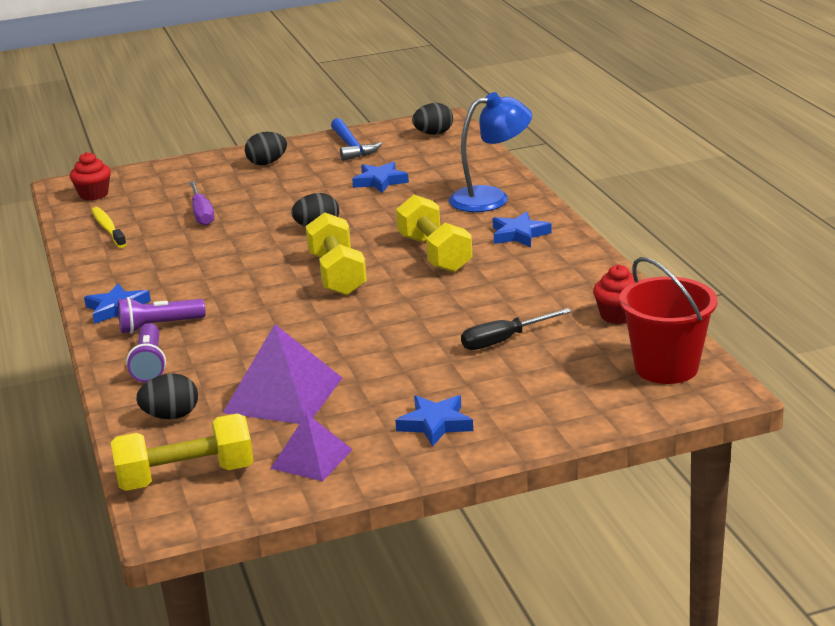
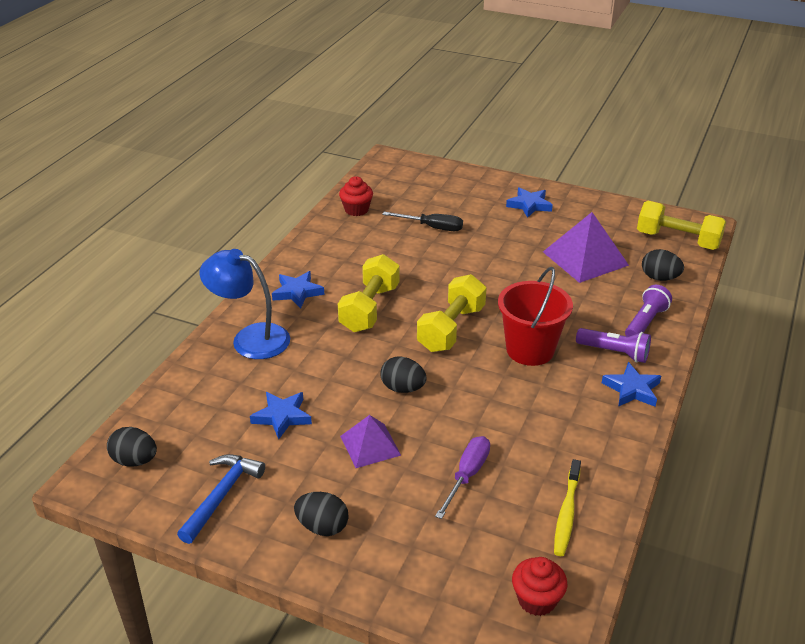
camera: 140 degrees left, 10 degrees up
purple pyramid [270,414,353,481] -> purple pyramid moved to [340,415,401,468]
red bucket [619,257,718,384] -> red bucket moved to [498,267,573,366]

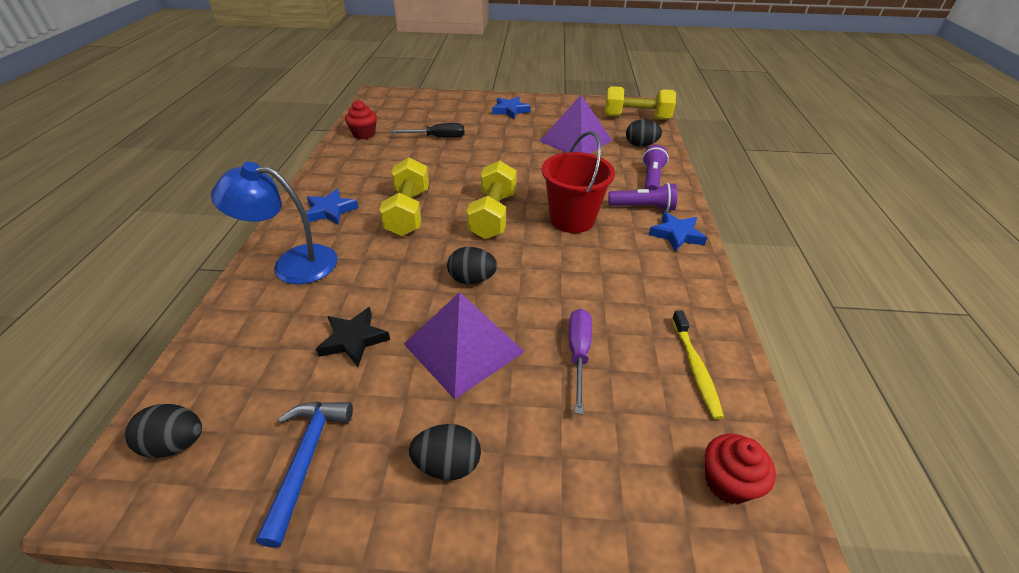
camera: 20 degrees left, 5 degrees up
blue star [250,392,312,439] -> black star [316,307,390,367]
purple pyramid [340,415,401,468] -> purple pyramid [404,292,525,399], size x1.63

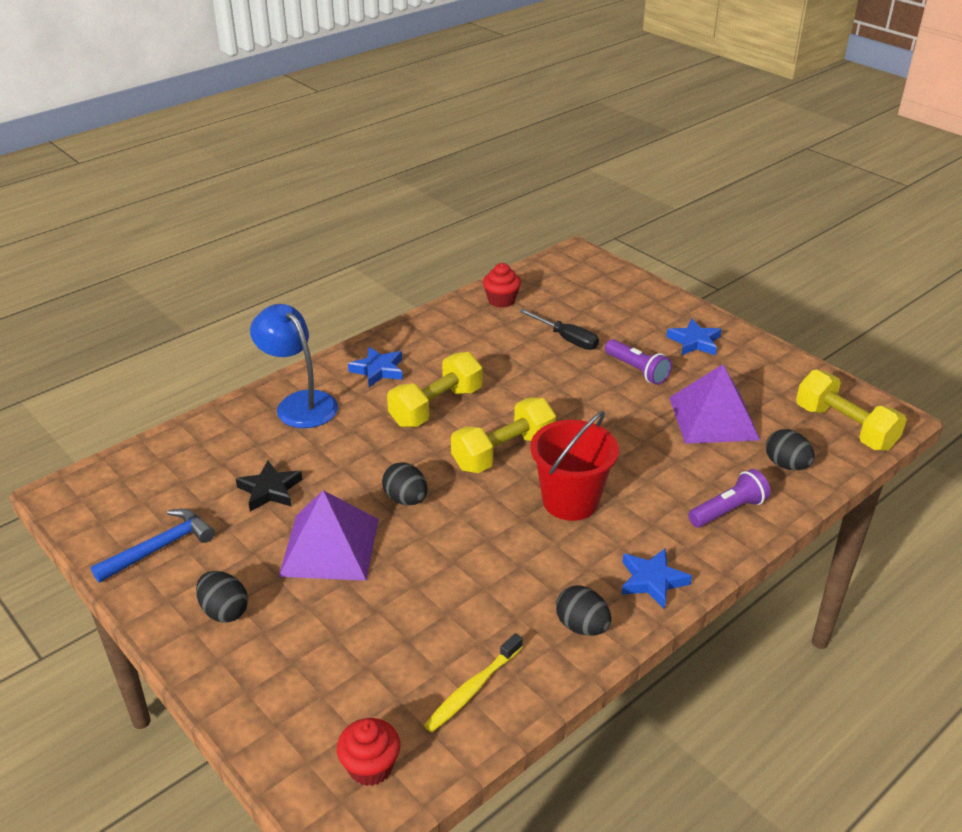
camera: 45 degrees right, 5 degrees down
black egg [125,404,202,458] -> black egg moved to [556,585,611,636]
purple screwdriver [569,309,592,414] -> none
purple flashlight [608,183,677,212] -> purple flashlight moved to [605,339,672,385]

